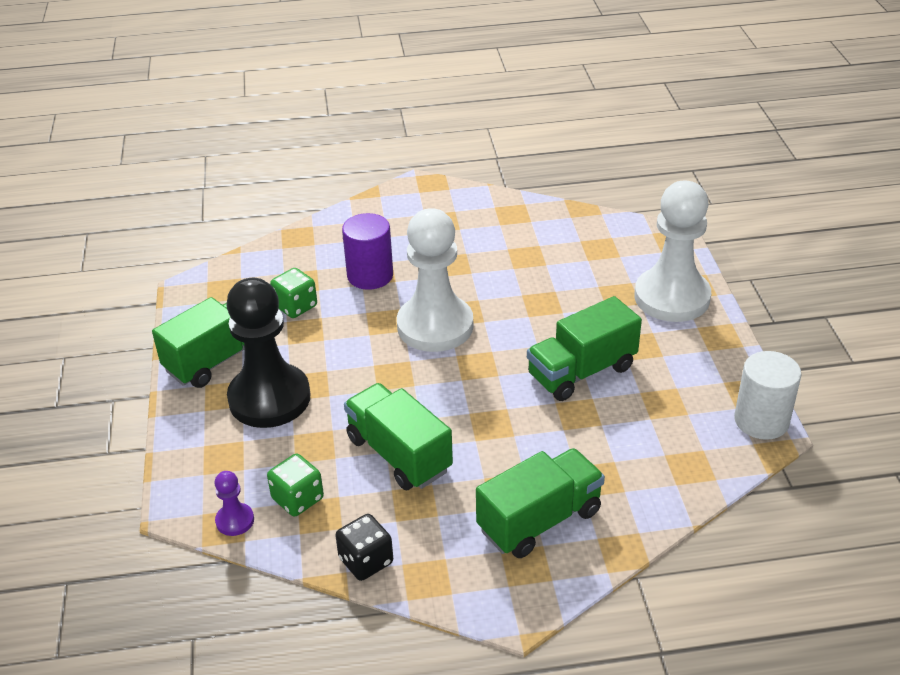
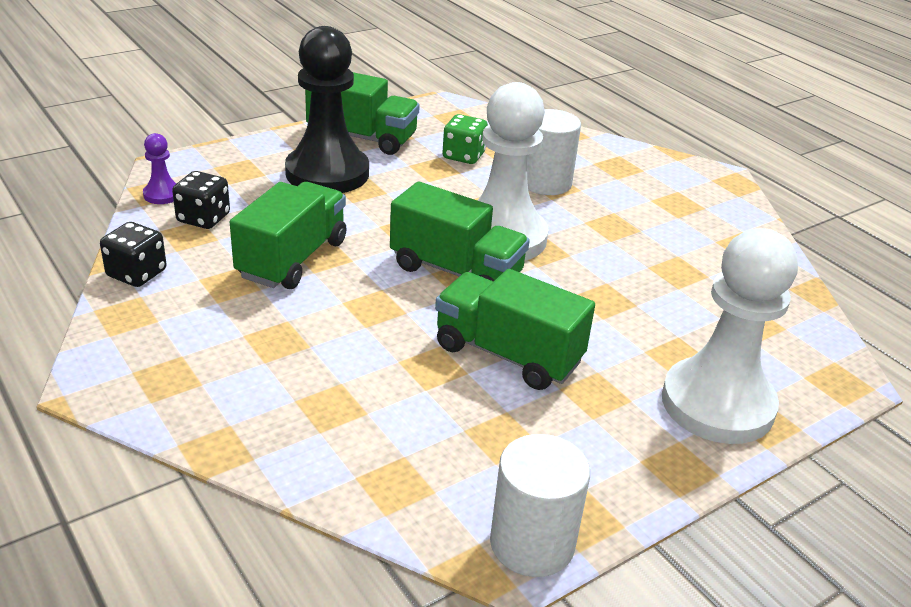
camera: 60 degrees right, 5 degrees down
green dice [267,454,324,517] -> black dice [172,171,230,229]
purple cylinder [342,213,393,290] -> white cylinder [527,109,581,195]
green truck [476,448,605,558] -> green truck moved to [390,181,530,282]

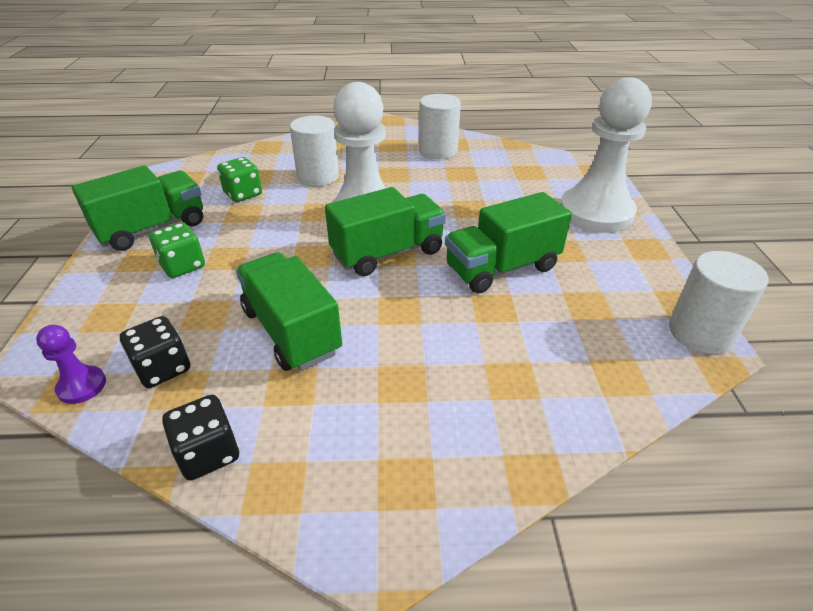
camera: 55 degrees left, 5 degrees up
black pawn [285,26,369,193] -> green dice [149,222,205,278]
none -> white cylinder [419,94,461,159]

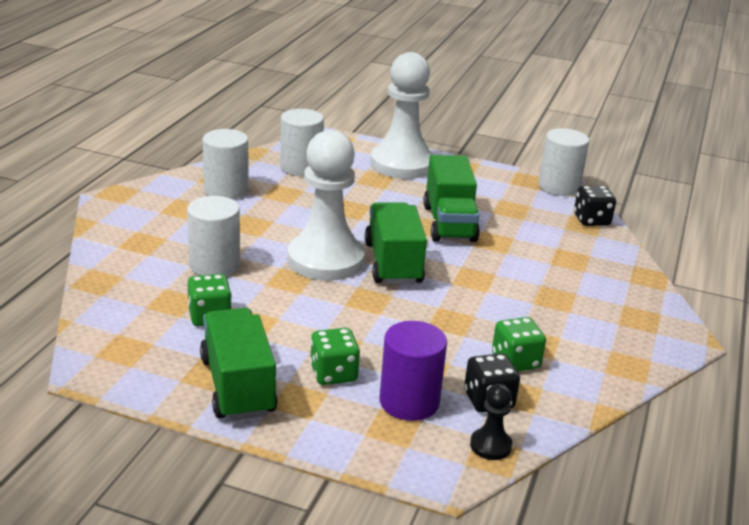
camera: 70 degrees left, 10 degrees down
purple pawn [36,325,106,404] -> black pawn [470,384,512,460]
black dice [162,395,239,480] -> black dice moved to [574,186,616,226]
green truck [236,252,342,371] -> none
none -> white cylinder [280,109,324,176]
none -> purple cylinder [380,321,447,421]
none -> green dice [492,317,546,372]

